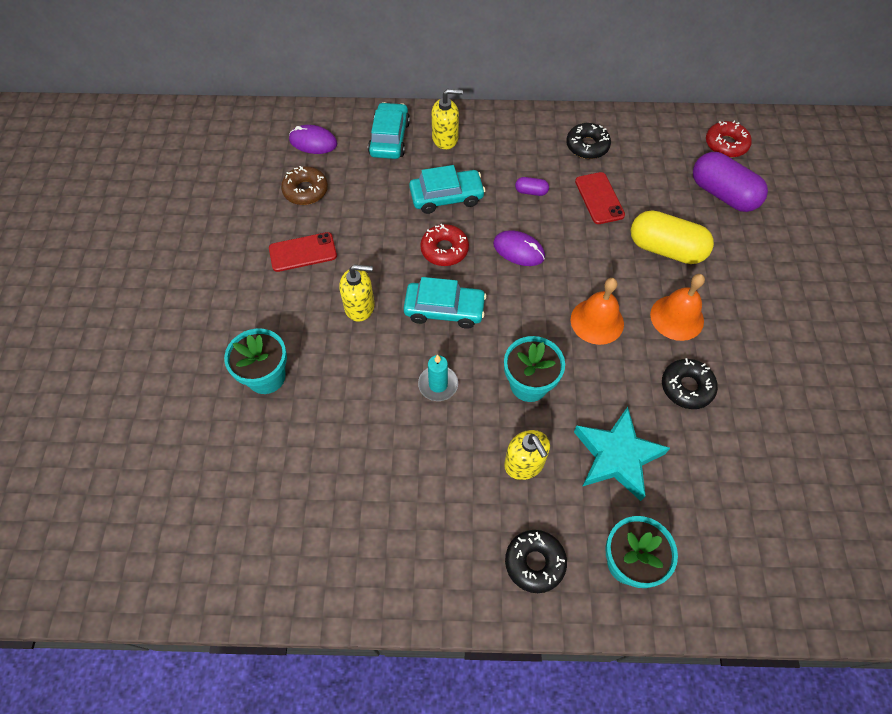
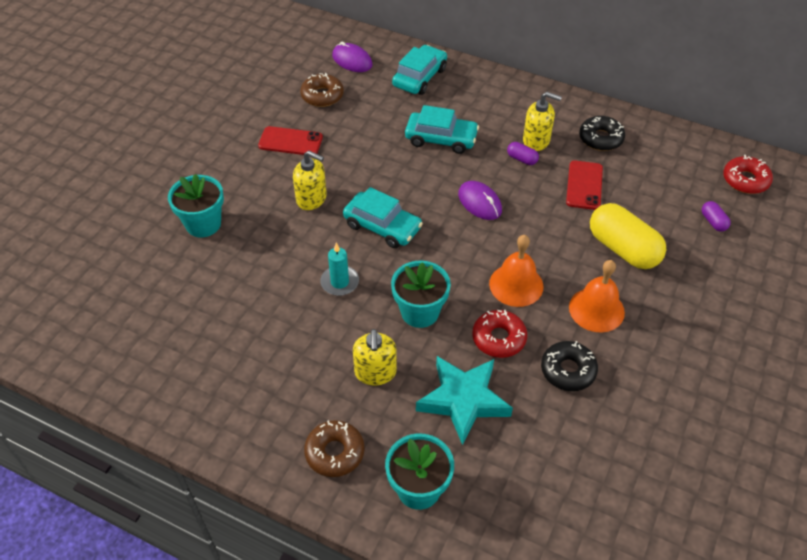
camera: 25 degrees right, 10 degrees down
red donut [420,224,469,266] -> red donut moved to [472,310,527,358]
yellow soap dispenser [432,89,463,149] -> yellow soap dispenser moved to [523,92,562,151]
black donut [505,530,567,593] -> brown donut [304,420,365,477]
purple capsule [693,152,768,212] -> purple capsule [702,201,731,232], size x0.44

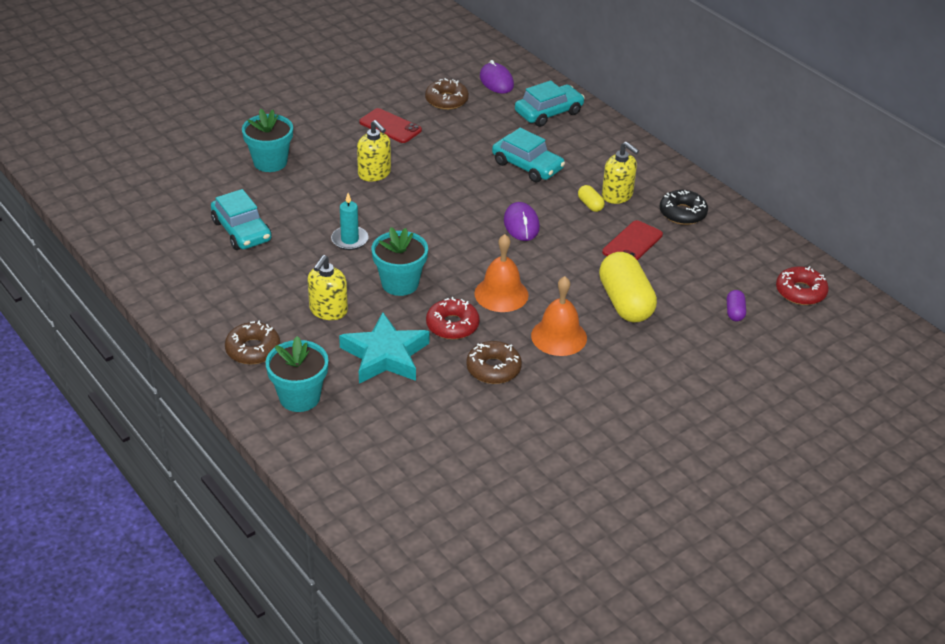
camera: 25 degrees right, 10 degrees down
turquoise car [343,187,423,248] -> turquoise car moved to [211,189,272,250]
purple capsule [507,142,539,165] -> yellow capsule [578,185,605,212]
black donut [541,341,598,391] -> brown donut [466,341,522,384]

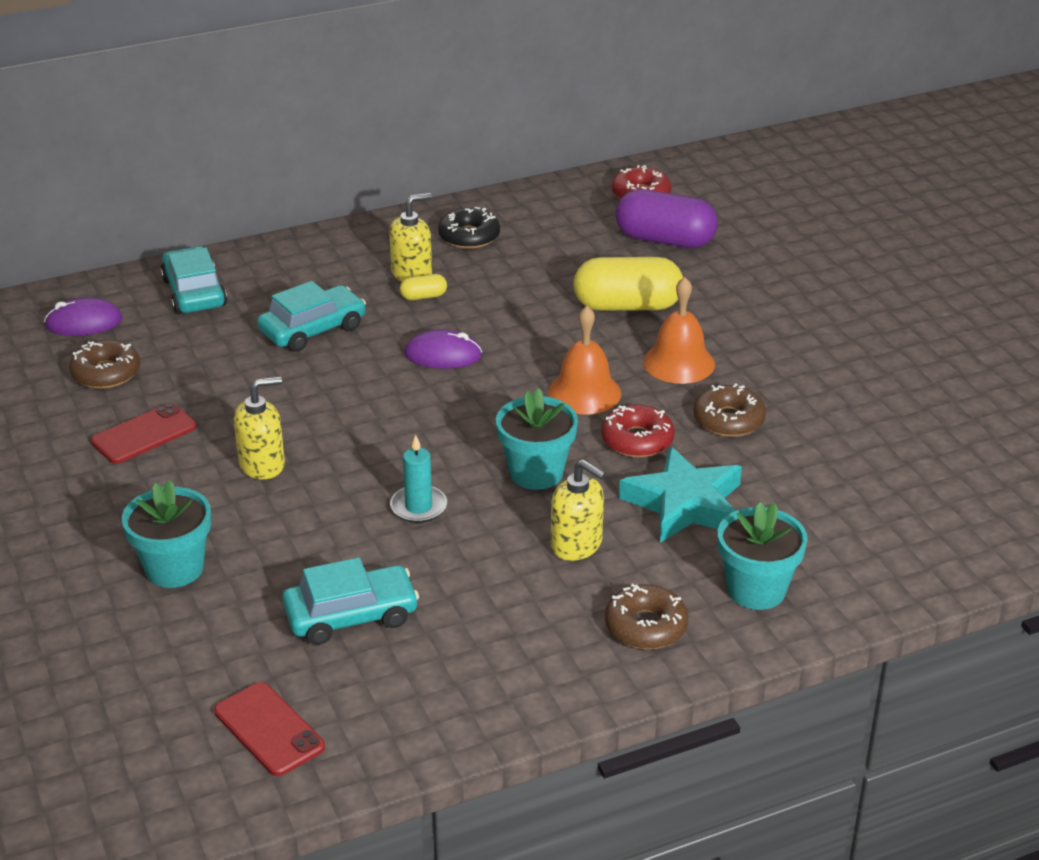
camera: 75 degrees left, 5 degrees down
red phone [602,220,663,260] -> red phone moved to [214,682,325,776]
purple capsule [727,290,746,321] -> purple capsule [615,189,718,248], size x2.27

